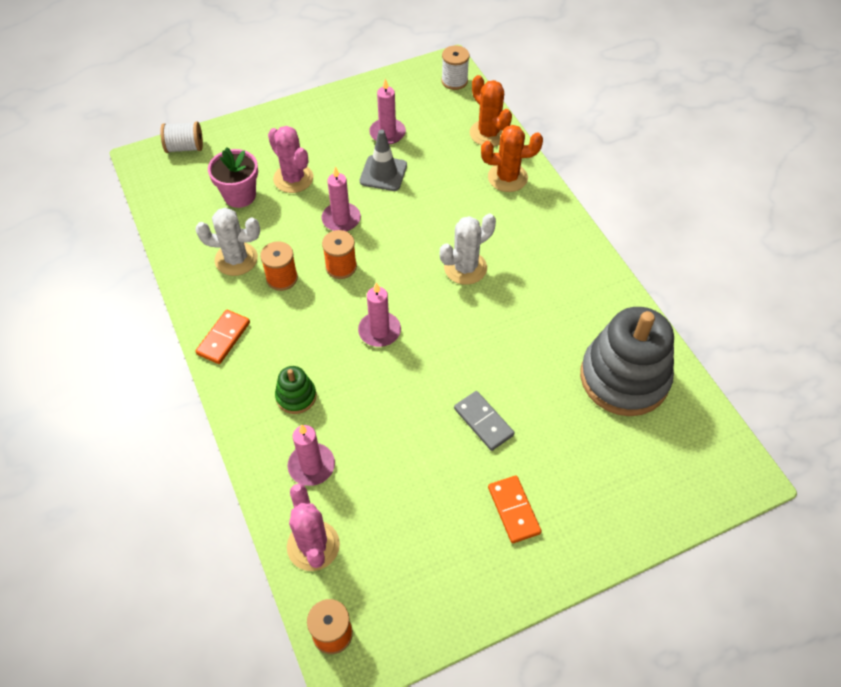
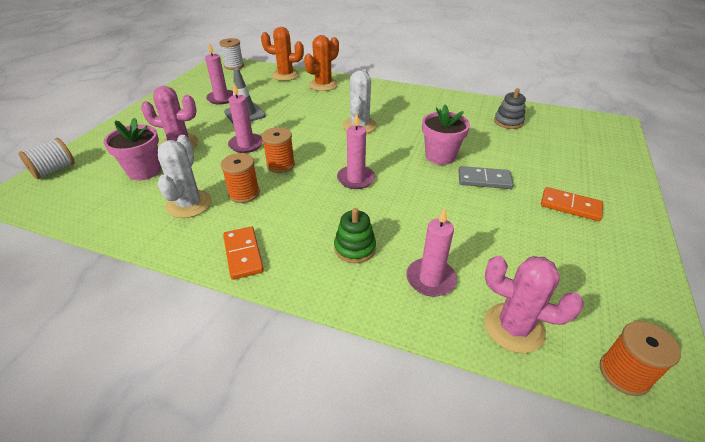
camera: 45 degrees left, 15 degrees down
white cactus [195,207,260,276] -> white cactus turned 45 degrees counterclockwise [158,135,212,218]
grey stacking toy [580,307,674,416] -> grey stacking toy [494,88,526,129], size x0.45
none -> pink flower pot [422,105,470,165]

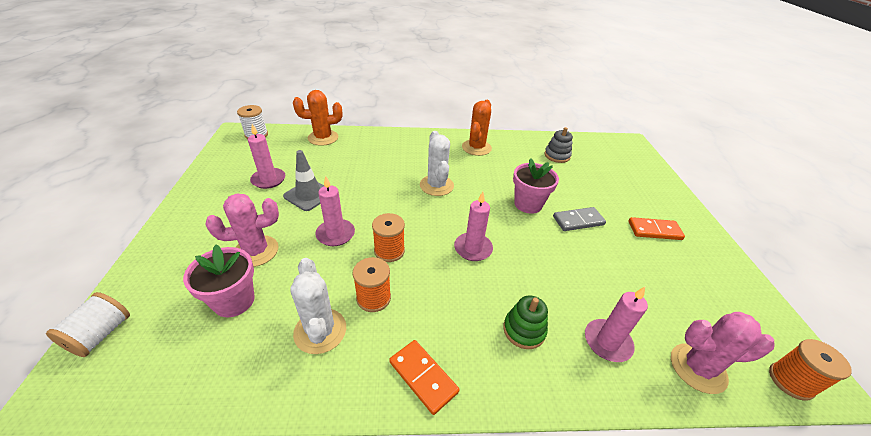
camera: 25 degrees left, 0 degrees up
orange cactus [304,35,339,91] -> orange cactus moved to [462,100,492,156]

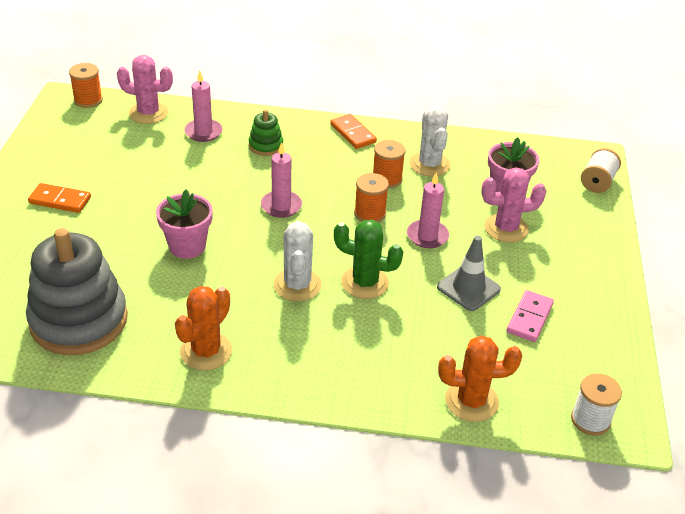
camera: 170 degrees left, 0 degrees up
pink candle [248,124,285,189] -> pink domino [507,290,554,342]
grey stacking toy [544,127,573,163] -> grey stacking toy [26,228,128,355], size x2.23
grey domino [553,207,606,231] -> none
none -> green cactus [334,220,403,299]

